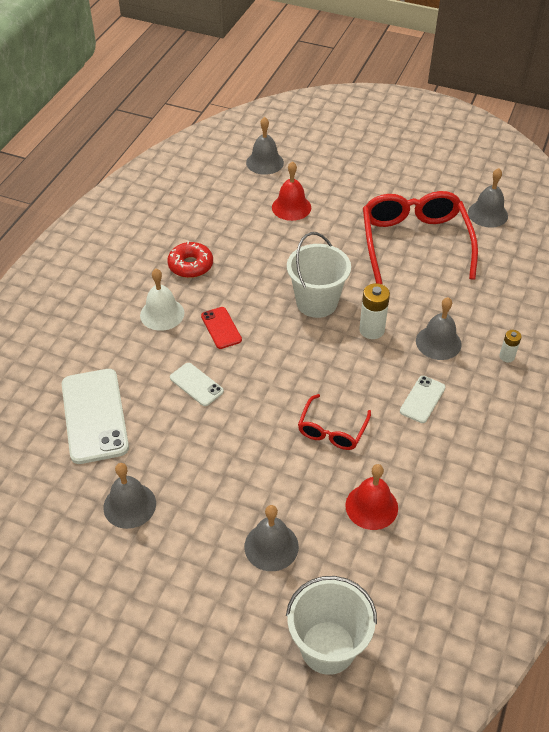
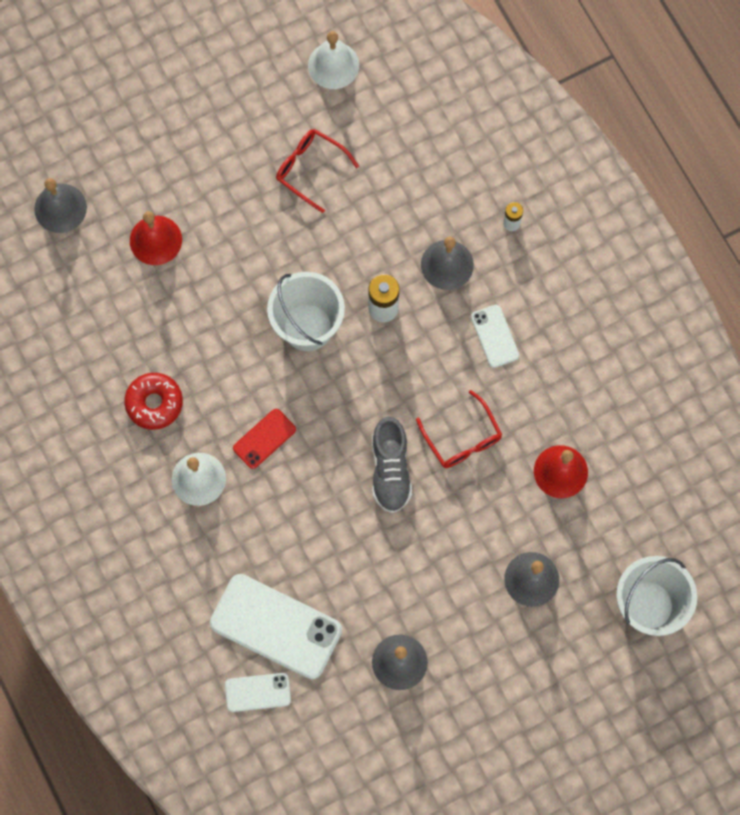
camera: 50 degrees left, 25 degrees up
white phone [170,363,224,406] -> white phone moved to [225,673,291,712]
red phone [201,307,242,349] -> red phone turned 60 degrees counterclockwise [233,409,296,469]
red glasses [363,191,478,284] -> red glasses [276,129,359,213], size x0.51
grey bell [468,168,508,227] -> white bell [308,31,359,89]
none -> grey shoe [372,417,412,513]

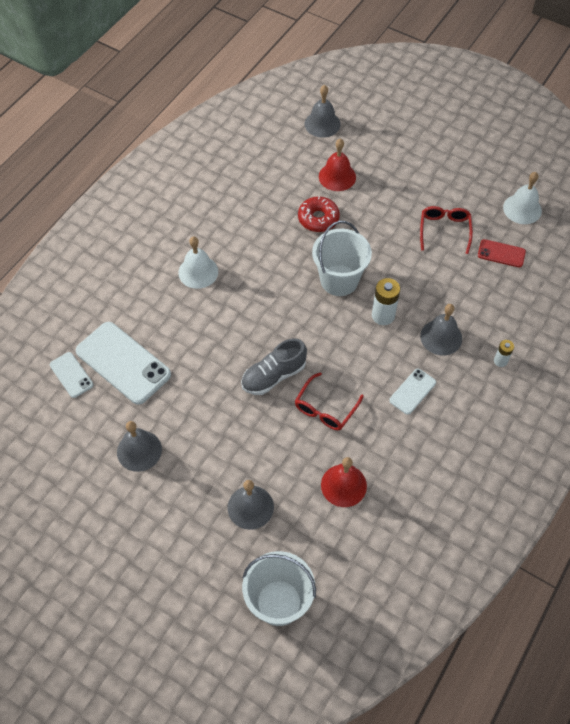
camera: 60 degrees right, 15 degrees down
red donut [124,373,183,430] -> red donut moved to [298,196,340,232]
white phone [210,574,342,679] -> white phone turned 45 degrees counterclockwise [76,322,171,405]
red phone [233,409,296,469] -> red phone moved to [478,239,526,268]

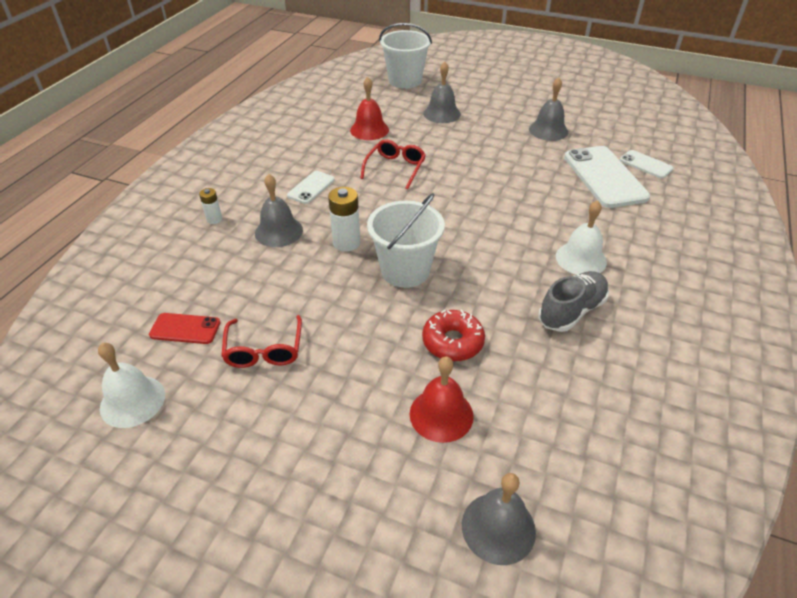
camera: 170 degrees right, 15 degrees down
white phone [76,322,171,405] -> white phone turned 45 degrees clockwise [564,146,650,208]
grey shoe [241,339,307,395] -> grey shoe moved to [539,271,609,332]

